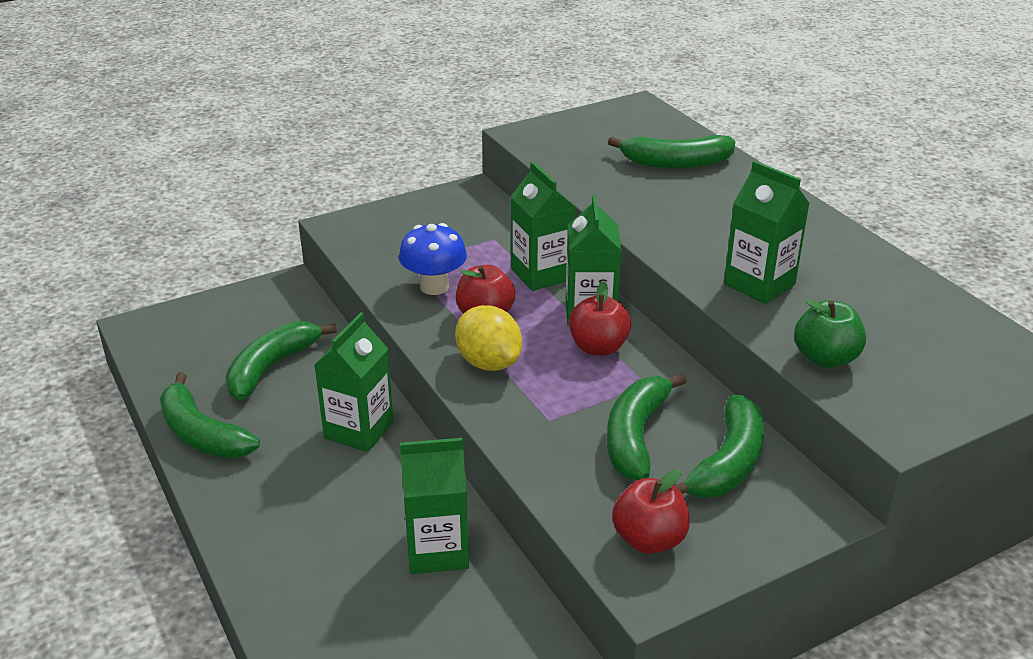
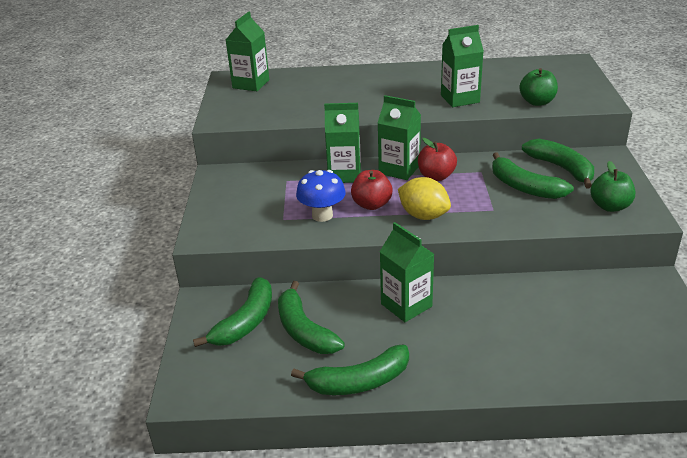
camera: 60 degrees left, 0 degrees up
green carton [400,438,469,574] -> green carton moved to [226,12,269,91]
yellow lemon [455,305,522,371] -> yellow lemon turned 45 degrees clockwise [398,177,451,220]
green banana [608,135,735,169] -> green banana moved to [193,277,272,347]
red apple [612,469,690,554] -> green apple [590,161,635,212]

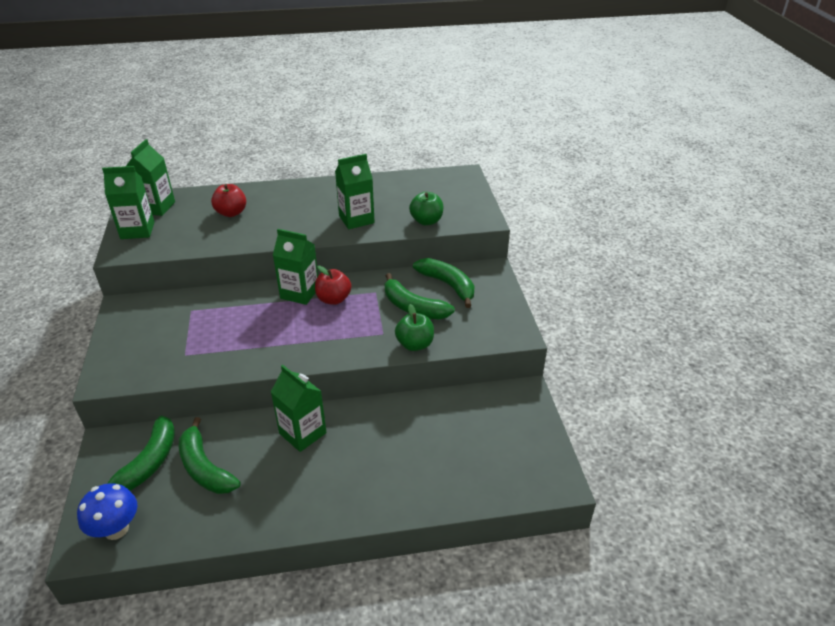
camera: 10 degrees left, 5 degrees up
green banana [291,345,409,395] -> none
blue mushroom [296,170,346,222] -> blue mushroom moved to [77,483,137,540]
green carton [324,103,361,183] -> green carton moved to [102,166,155,239]
red apple [351,170,392,210] -> red apple moved to [211,184,246,217]
yellow lemon [398,177,451,220] -> none
green apple [590,161,635,212] -> green apple moved to [395,304,434,351]

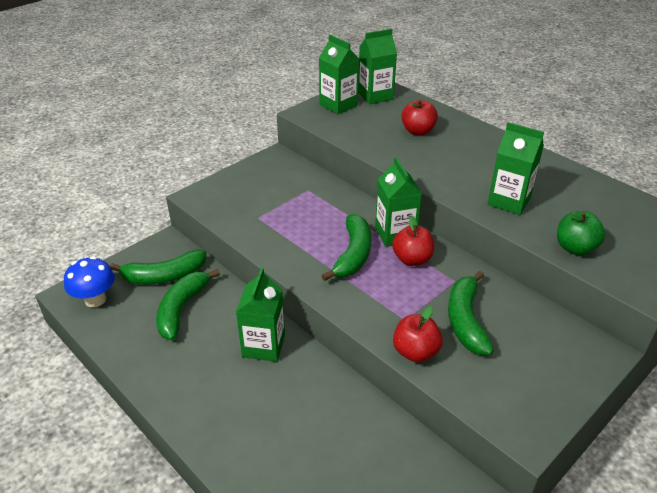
camera: 55 degrees right, 0 degrees up
green apple [395,304,434,351] -> red apple [393,306,443,362]
green banana [413,258,475,308] -> green banana moved to [321,214,371,281]

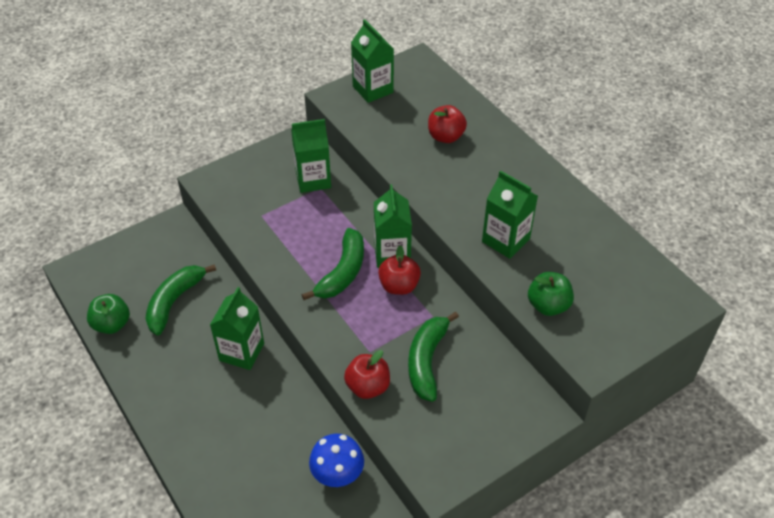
camera: 10 degrees right, 10 degrees up
blue mushroom [64,256,115,307] -> blue mushroom moved to [309,434,364,487]
green banana [110,250,206,284] -> none
green carton [358,29,397,104] -> green carton moved to [291,119,331,193]
none -> green apple [87,294,130,334]

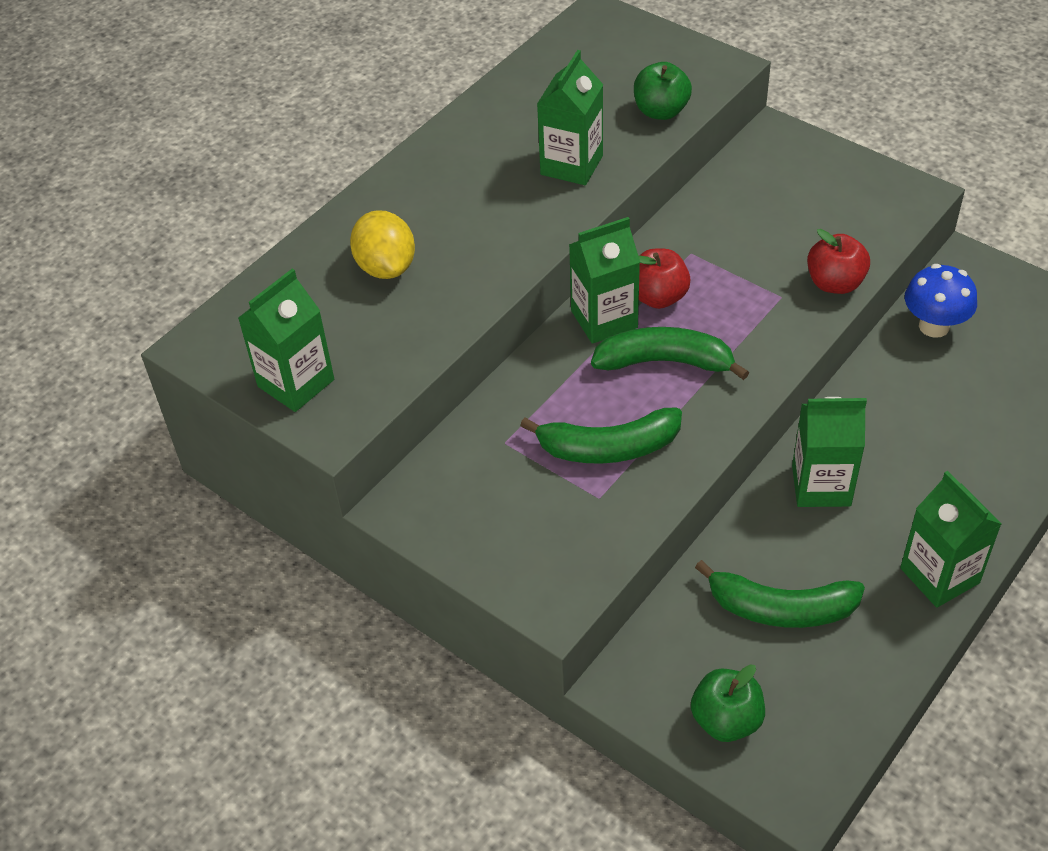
camera: 105 degrees left, 0 degrees up
green apple [87,294,130,334] -> green apple moved to [691,664,765,742]
green carton [291,119,331,193] -> green carton moved to [900,471,1002,608]
green banana [408,312,459,402] -> green banana moved to [520,408,682,464]
red apple [428,105,467,143] -> yellow lemon [350,210,415,279]

